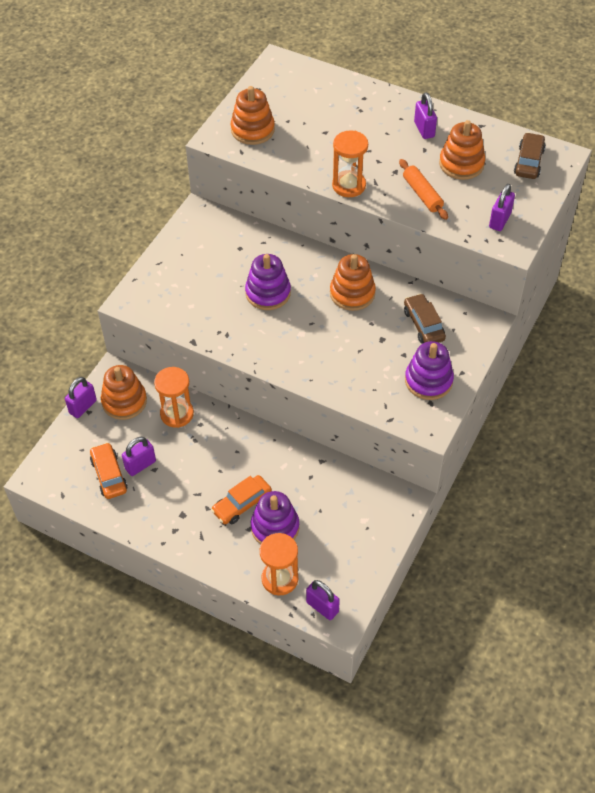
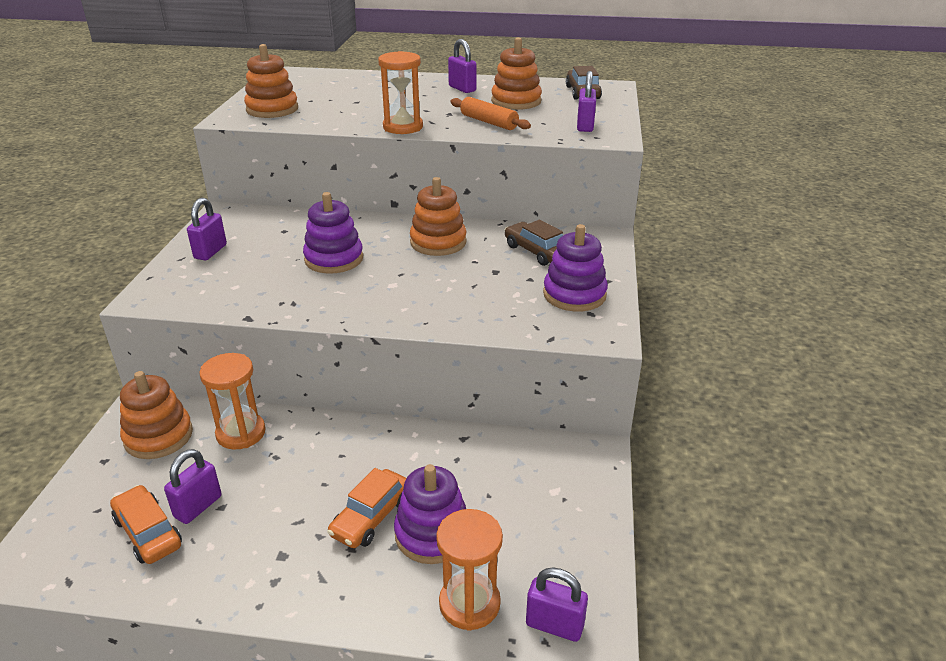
camera: 20 degrees left, 20 degrees down
purple padlock [65,377,97,418] -> purple padlock moved to [187,198,227,260]

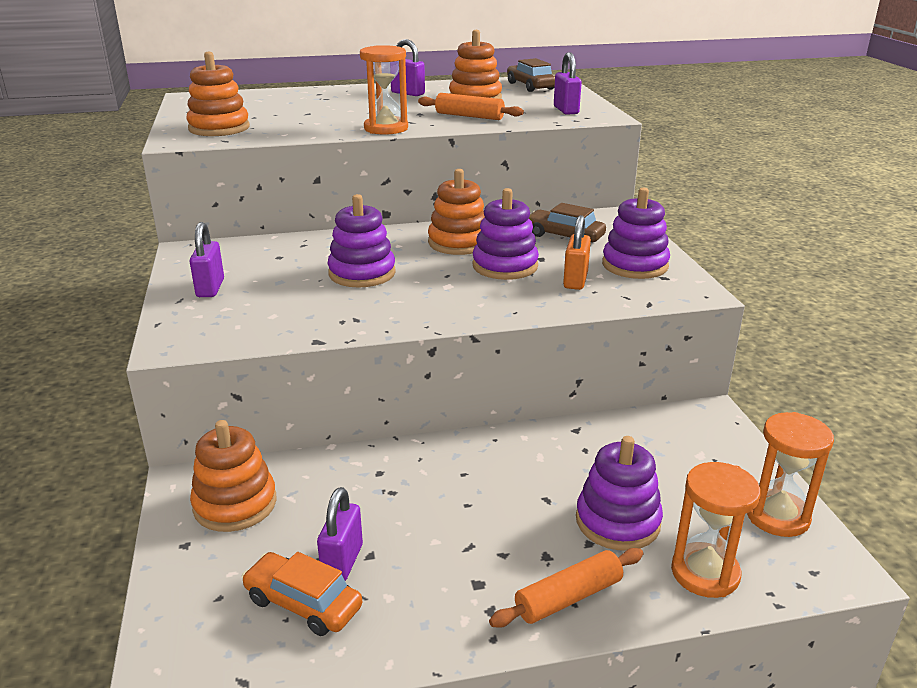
camera: 20 degrees left, 5 degrees down
orange hourglass [199,353,266,450] -> orange hourglass moved to [747,412,834,537]
orange car [327,468,406,548] -> none
purple padlock [526,567,588,642] -> none
none -> purple stacking toy [472,188,539,280]
none -> orange rolling pin [489,548,644,628]
none -> orange padlock [563,215,591,290]

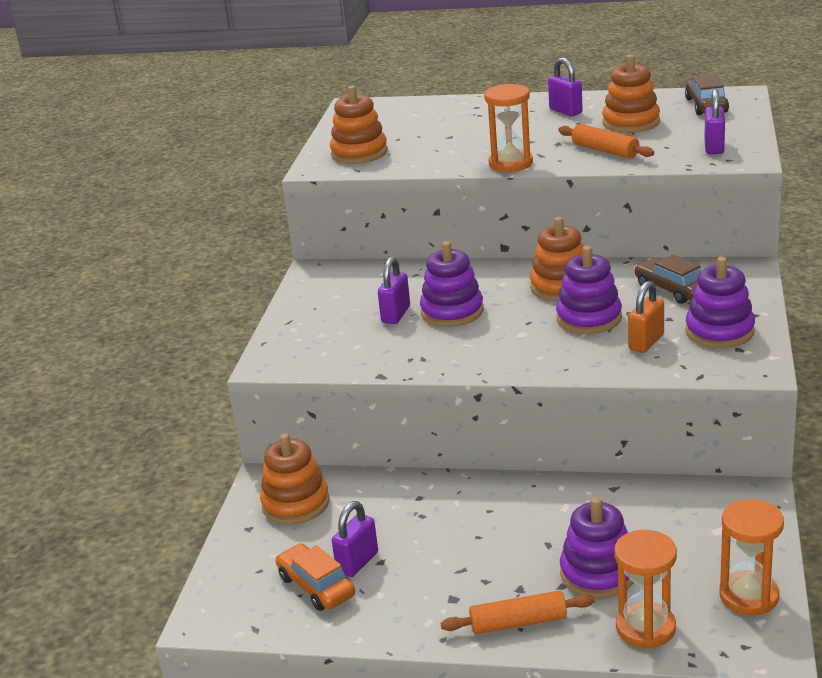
camera: 25 degrees right, 0 degrees up
purple padlock [190,222,224,297] -> purple padlock moved to [378,257,410,324]

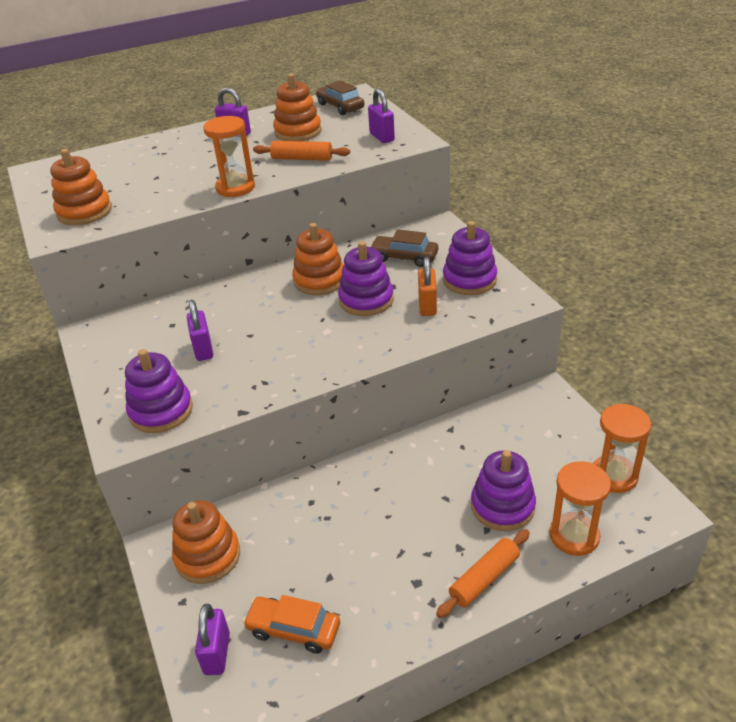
camera: 35 degrees left, 10 degrees up
purple padlock [332,501,378,577] -> purple padlock moved to [195,604,230,675]
purple stacking toy [420,241,484,327] -> purple stacking toy moved to [125,349,193,433]

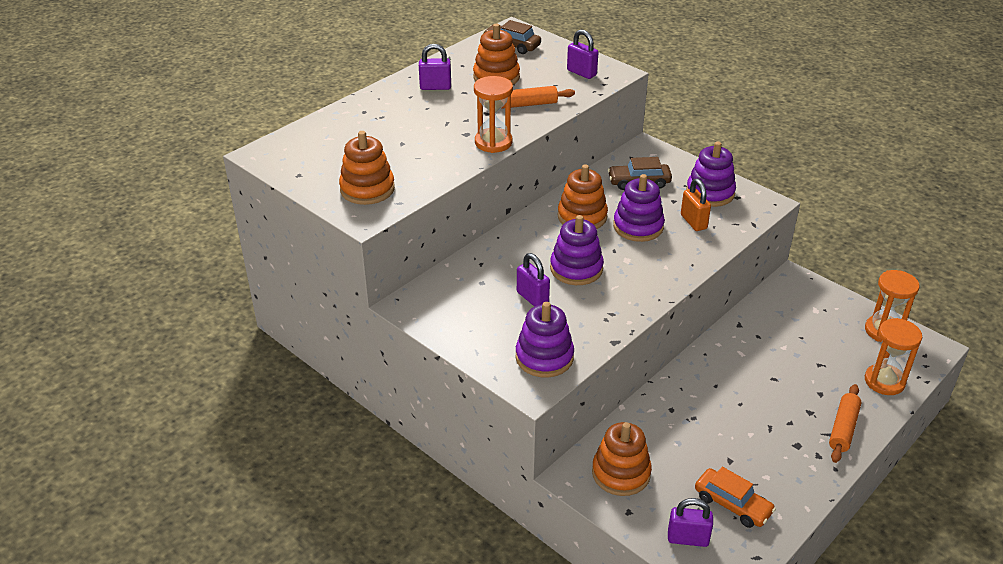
camera: 25 degrees left, 0 degrees up
purple padlock [195,604,230,675] -> purple padlock turned 60 degrees counterclockwise [668,498,713,547]
orange car [243,595,340,654] -> orange car turned 135 degrees counterclockwise [695,467,776,528]
purple stacking toy [471,450,536,531] -> purple stacking toy moved to [550,215,604,285]

